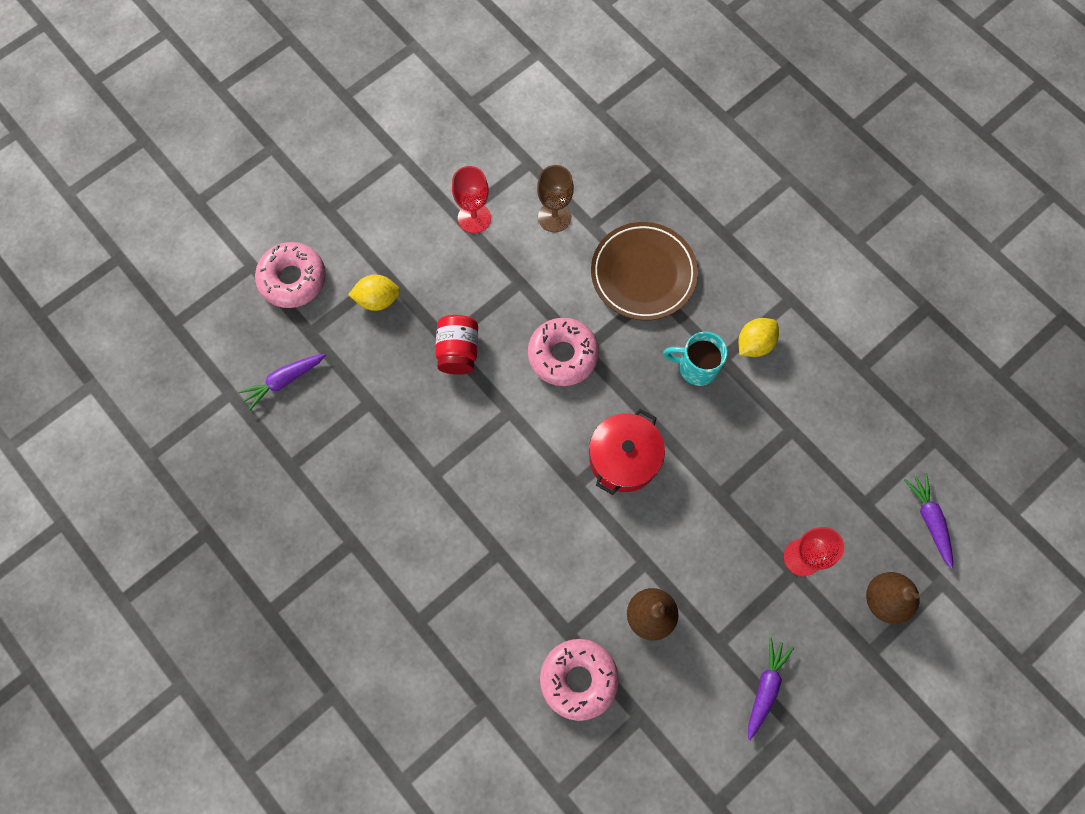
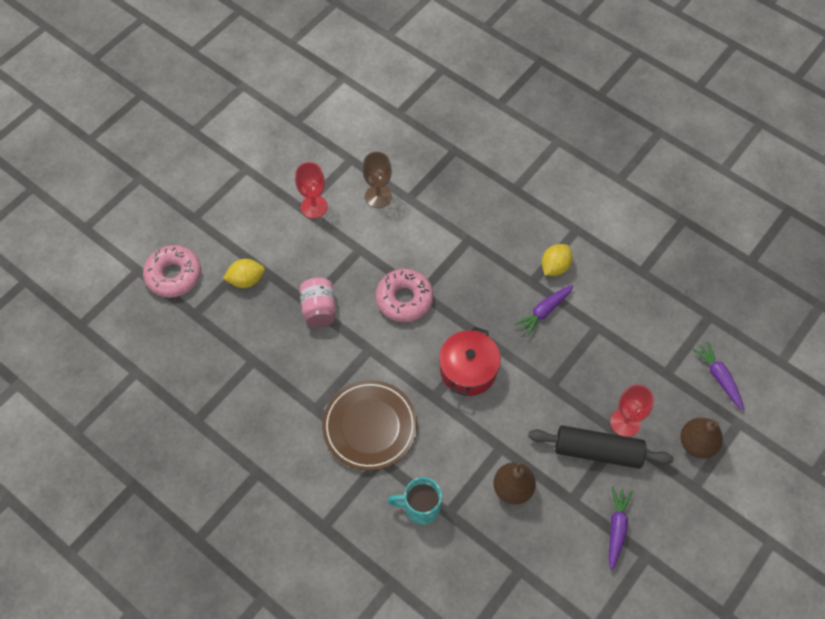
camera: 10 degrees left, 10 degrees down
purple carrot [238,354,326,410] -> purple carrot moved to [514,285,573,337]
red jar [435,315,478,375] -> pink jar [300,278,336,328]
pink donut [540,639,619,721] -> none
brown plate [591,222,698,320] -> brown plate moved to [322,380,417,471]
turquoise mug [663,332,728,386] -> turquoise mug moved to [387,477,442,525]
none -> black rolling pin [528,425,674,469]

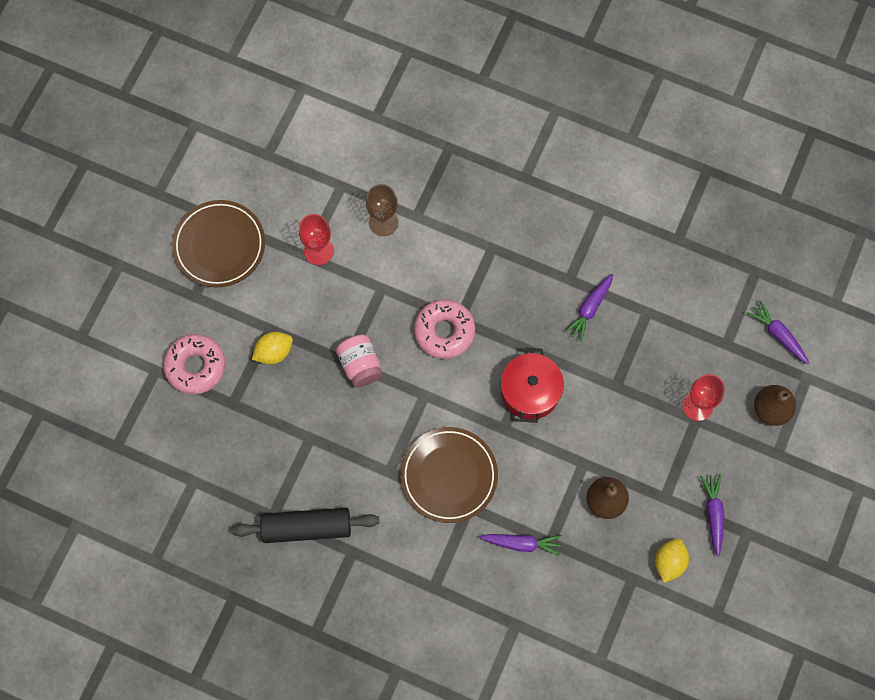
camera: 15 degrees left, 10 degrees up
turquoise mug [387,477,442,525] -> purple carrot [479,534,562,556]
black rolling pin [528,425,674,469] -> black rolling pin moved to [232,508,380,543]
yellow lemon [541,244,573,276] -> yellow lemon moved to [655,538,689,583]
none -> brown plate [172,200,265,288]

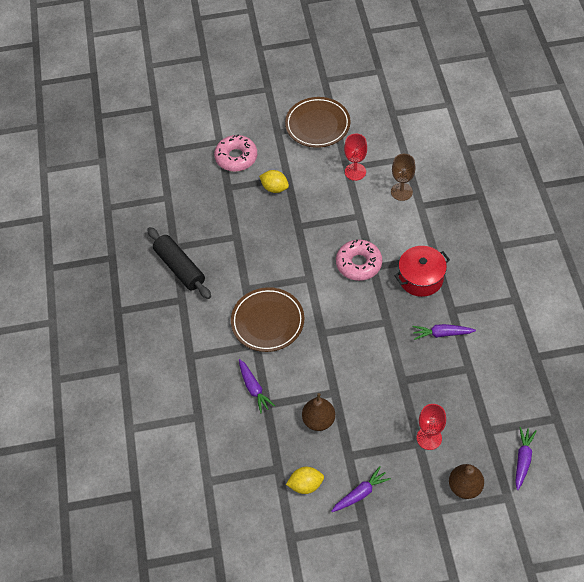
camera: 60 degrees right, 15 degrees down
pink jar [336,335,382,388] -> none
red pot [501,348,564,423] -> red pot moved to [395,246,450,297]

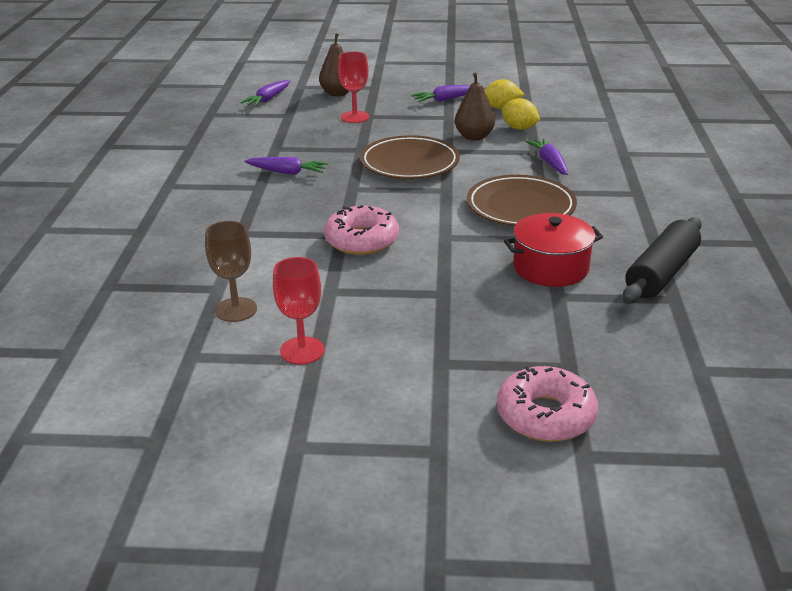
camera: 170 degrees left, 25 degrees down
black rolling pin [147,227,211,299] -> black rolling pin turned 60 degrees clockwise [622,217,702,304]
yellow lemon [259,170,289,193] -> yellow lemon moved to [502,98,540,130]
brown plate [285,97,351,148] -> brown plate moved to [360,135,460,179]
red pot [395,246,450,297] -> red pot moved to [504,213,603,287]

